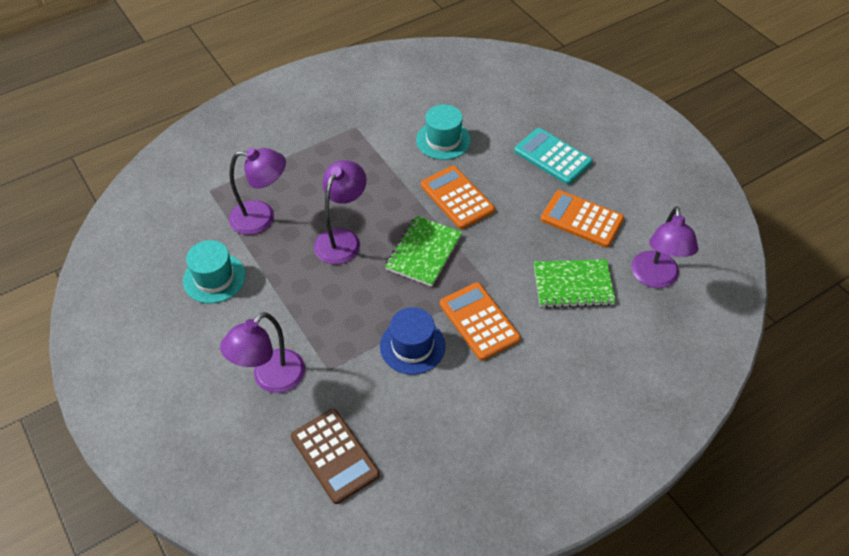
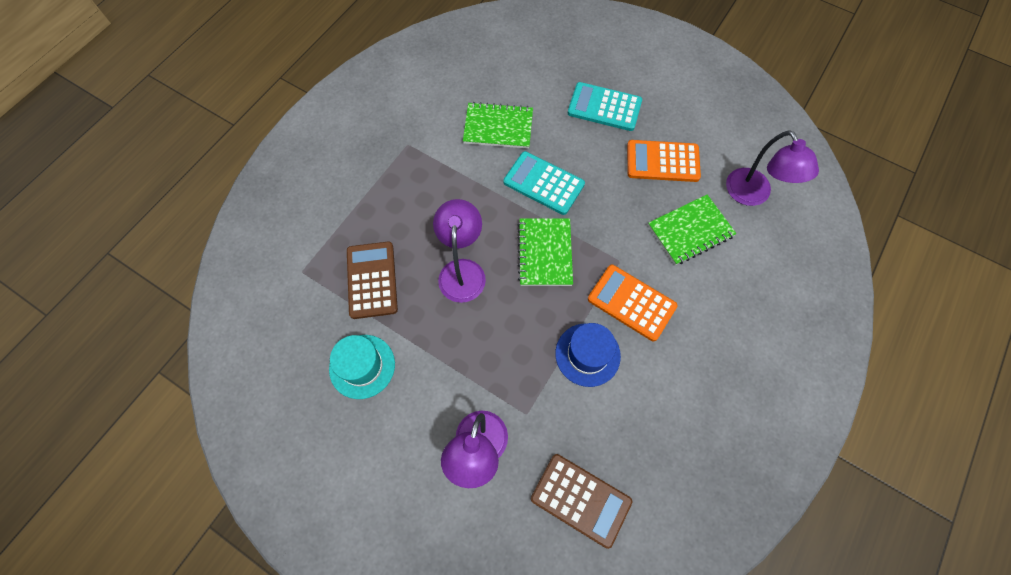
camera: 25 degrees left, 15 degrees up
purple lamp [229,148,286,235] -> brown calculator [347,242,398,319]
turquoise hat [416,104,471,160] -> green notebook [463,102,533,149]
orange calculator [421,166,495,229] -> turquoise calculator [503,151,585,215]

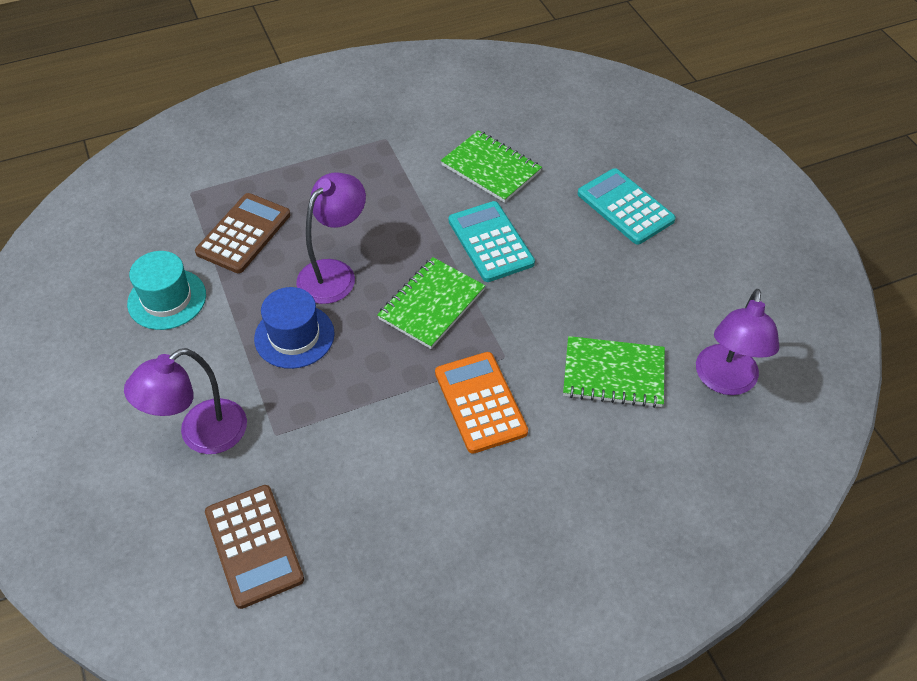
camera: 35 degrees right, 15 degrees down
blue hat [555,323,621,387] -> blue hat moved to [254,287,335,369]
orange calculator [627,140,701,182] -> none

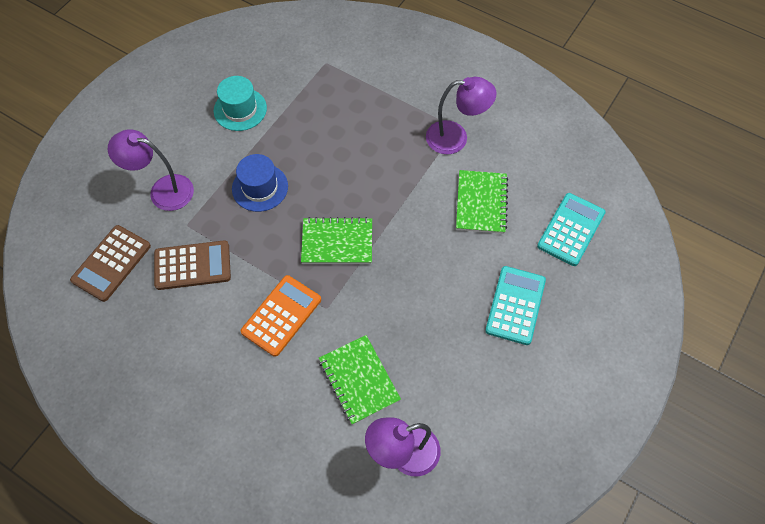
camera: 55 degrees right, 10 degrees up
brown calculator [195,193,291,273] -> brown calculator moved to [154,240,231,290]
purple lamp [296,172,366,304] -> purple lamp moved to [426,77,497,154]
turquoise calculator [449,201,535,282] -> turquoise calculator moved to [537,193,606,266]

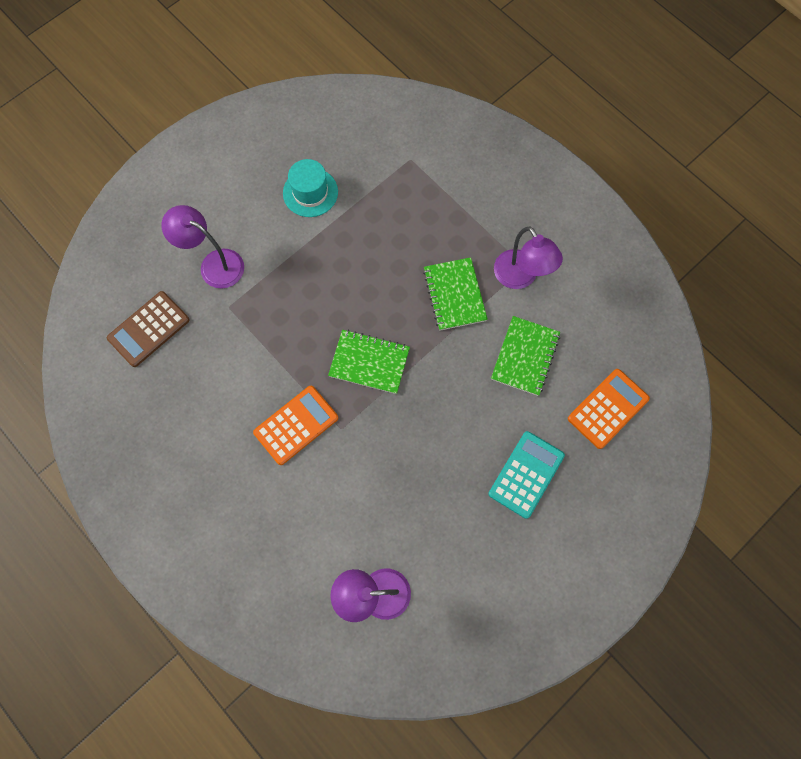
camera: 15 degrees right, 10 degrees up
brown calculator [154,240,231,290] -> none
blue hat [232,154,288,212] -> none
green notebook [319,335,401,425] -> green notebook moved to [423,257,488,331]
purple lamp [426,77,497,154] -> purple lamp turned 45 degrees clockwise [494,227,563,289]
turquoise calculator [537,193,606,266] -> orange calculator [568,369,650,449]

